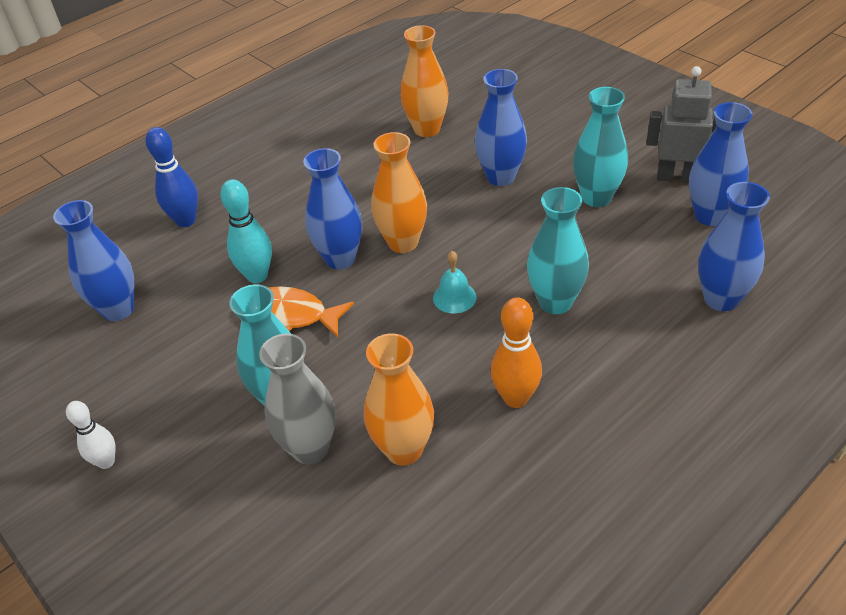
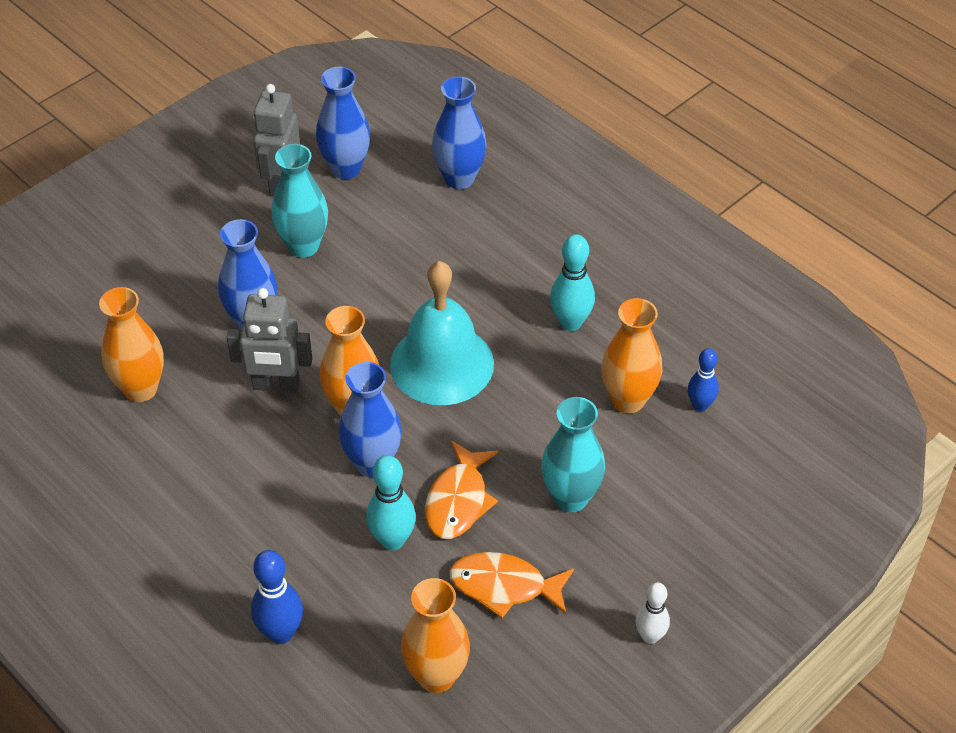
camera: 95 degrees left, 5 degrees up
blue vase [53,200,134,321] -> orange vase [401,578,470,693]
grey vase [259,334,336,464] -> none
turquoise bell [433,251,476,313] -> turquoise bell [390,261,494,405], size x2.35
orange bowling pin [490,297,542,408] -> turquoise bowling pin [550,234,595,331]
turquoise vase [527,187,589,314] -> none
none -> grey robot [227,288,312,392]
none -> orange fish [449,552,574,618]
none -> blue bowling pin [688,348,719,411]

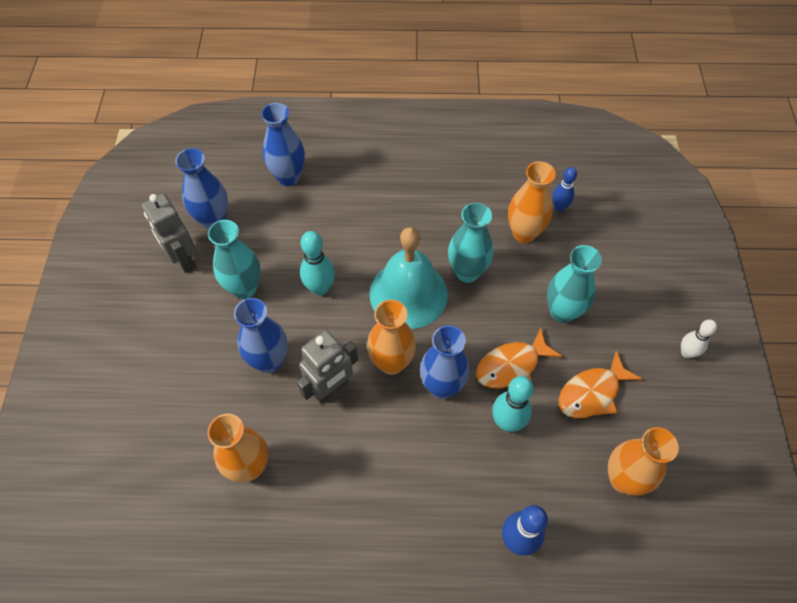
camera: 45 degrees left, 10 degrees up
orange fish [425,440,498,539] -> orange fish turned 90 degrees clockwise [476,328,562,388]
turquoise bowling pin [550,234,595,331] -> turquoise bowling pin moved to [300,231,335,295]
none -> turquoise vase [448,203,493,283]

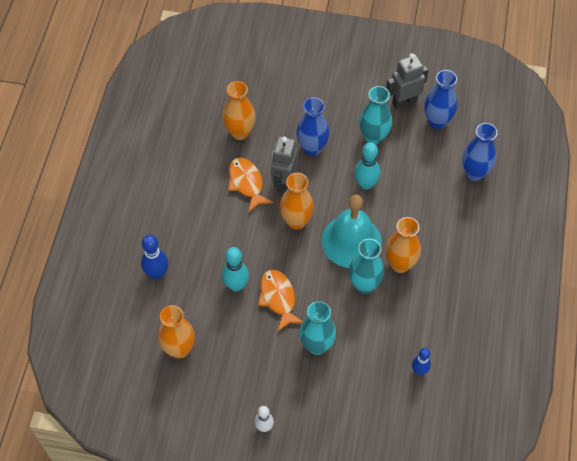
camera: 100 degrees right, 0 degrees up
grey robot [297,330,358,404] -> grey robot turned 45 degrees clockwise [271,136,298,193]
blue vase [420,325,470,399] -> none
orange vase [508,161,556,243] -> orange vase moved to [386,217,421,273]
orange fish [559,351,642,418] -> orange fish moved to [228,158,273,212]

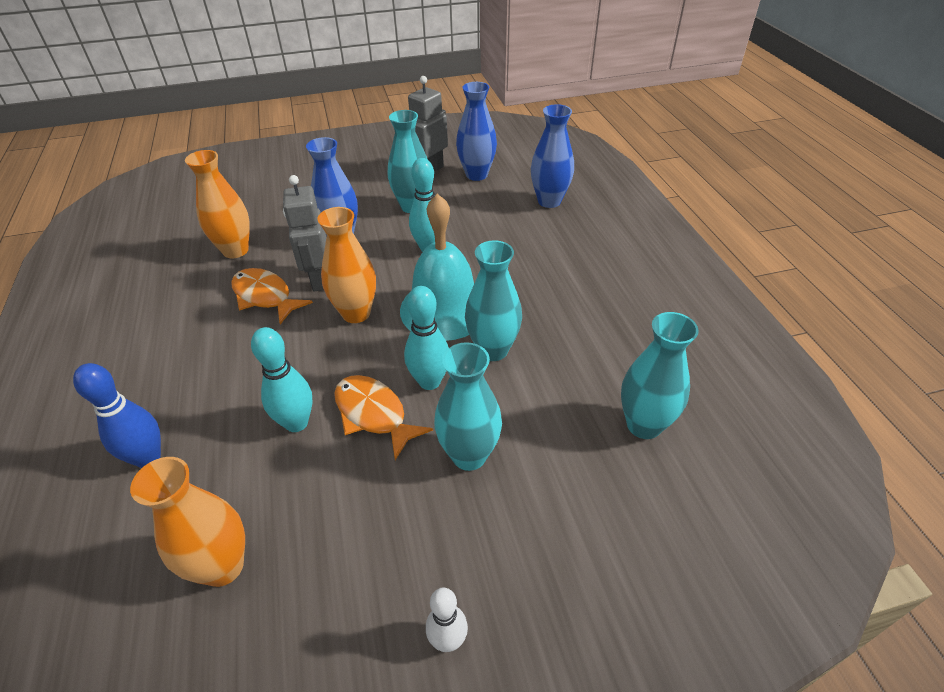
camera: 25 degrees left, 15 degrees down
orange vase [386,217,421,273] -> none
blue bowling pin [412,348,431,375] -> turquoise vase [621,312,699,439]
none -> turquoise bowling pin [404,286,449,390]

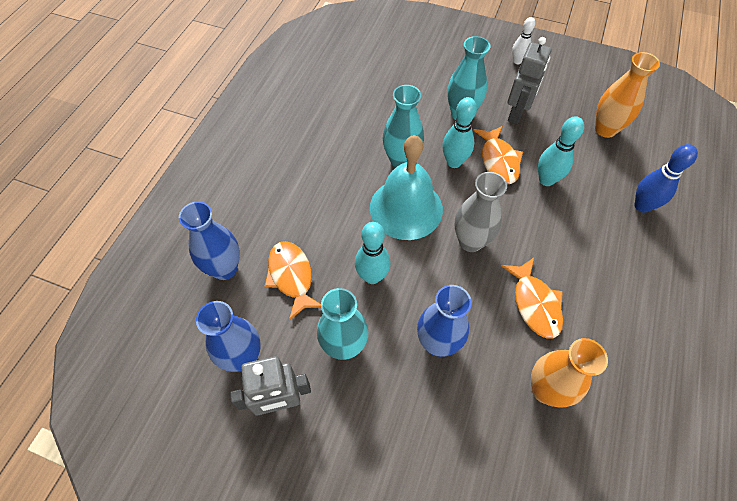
camera: 145 degrees left, 15 degrees up
grey robot [283,175,327,291] -> grey robot moved to [507,37,551,124]
orange vase [317,207,376,323] -> grey vase [455,172,507,252]
turquoise vase [621,312,699,439] -> none
none -> orange fish [264,241,321,320]

